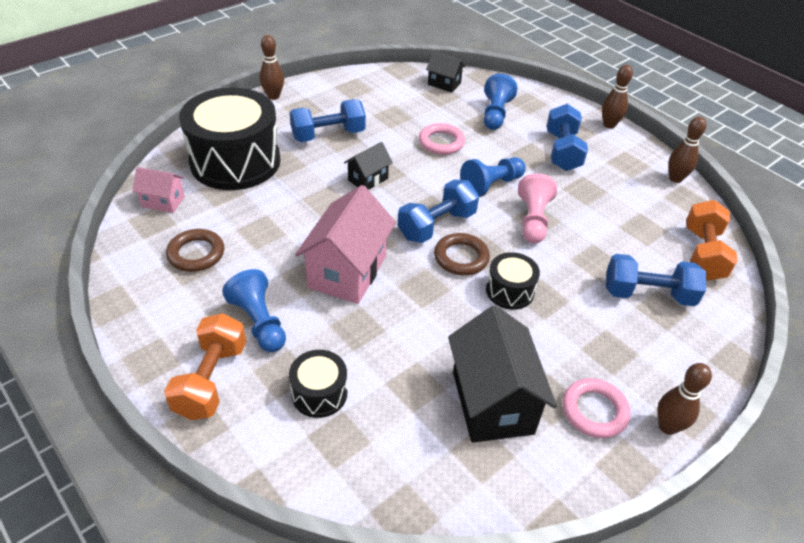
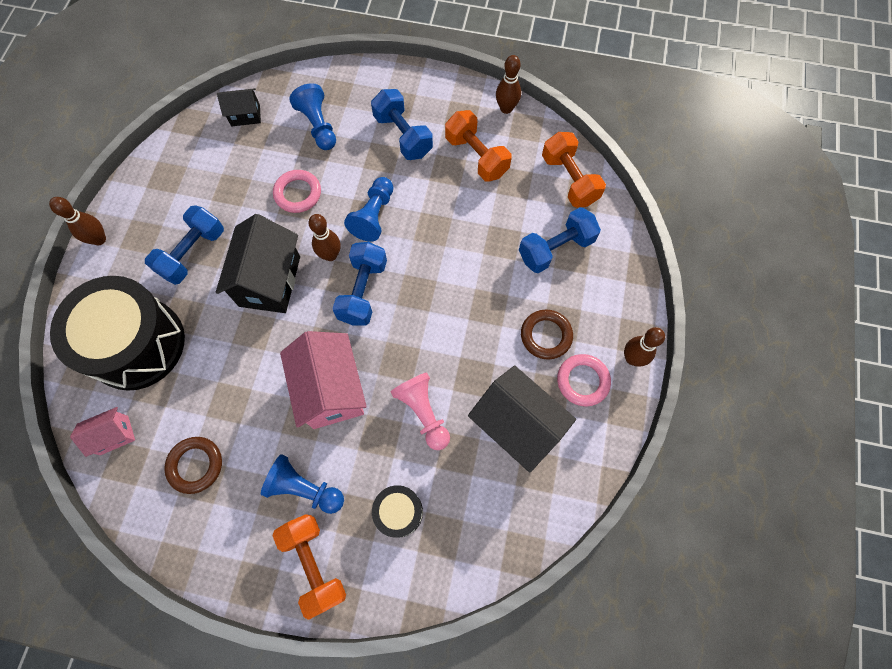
camera: 35 degrees left, 25 degrees up
black house [344,142,393,190] -> black house [216,214,300,313], size x1.92
brown ring [434,233,490,275] -> brown ring moved to [521,310,573,359]
black drum [486,252,540,310] -> none
pink pawn [518,174,557,244] -> pink pawn moved to [391,373,450,450]
brown bowling pin [602,65,633,129] -> brown bowling pin moved to [309,214,341,261]
none -> orange dumbbell [445,110,512,182]

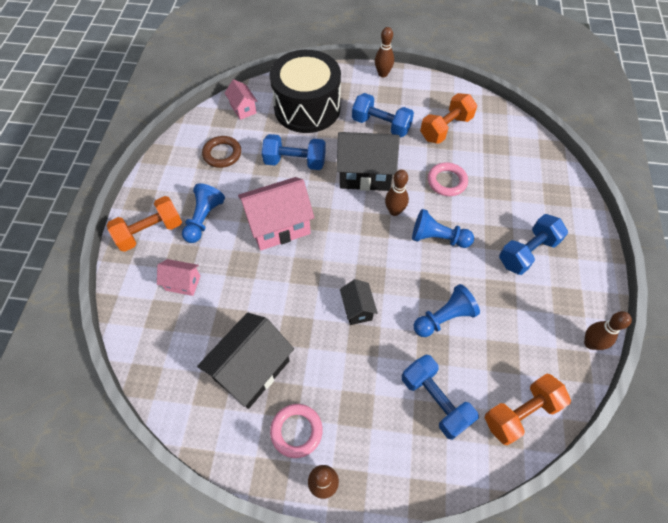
camera: 85 degrees right, 10 degrees down
black house [217,88,261,127] -> black house moved to [340,279,378,325]
blue pawn [289,83,336,150] -> blue pawn moved to [414,284,480,337]
blue dumbbell [332,242,387,326] -> blue dumbbell moved to [262,134,326,170]
black drum [372,485,423,538] -> pink house [157,259,200,296]
pink pawn [391,373,450,450] -> none
orange dumbbell [445,110,512,182] -> orange dumbbell moved to [420,93,477,144]
brown ring [521,310,573,359] -> none

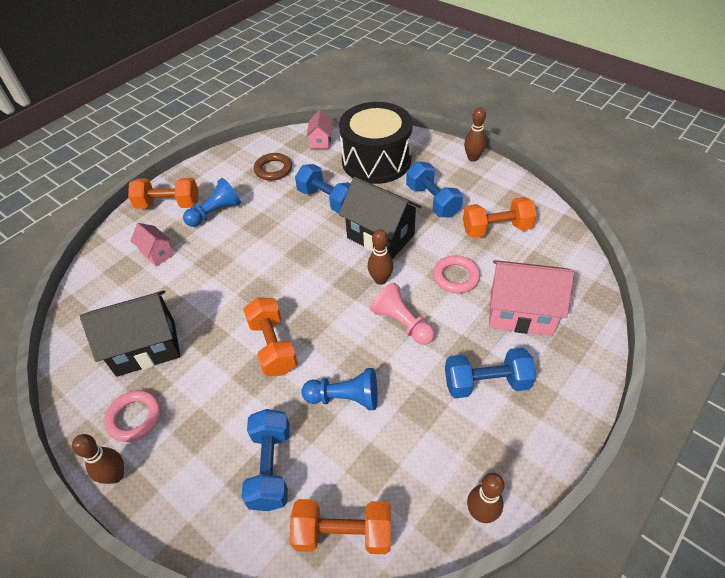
camera: 35 degrees right, 10 degrees down
pink house [238,177,314,251] -> pink house moved to [489,260,574,336]
black house [340,279,378,325] -> orange dumbbell [243,297,297,376]
blue pawn [412,209,474,248] -> pink pawn [370,283,435,345]

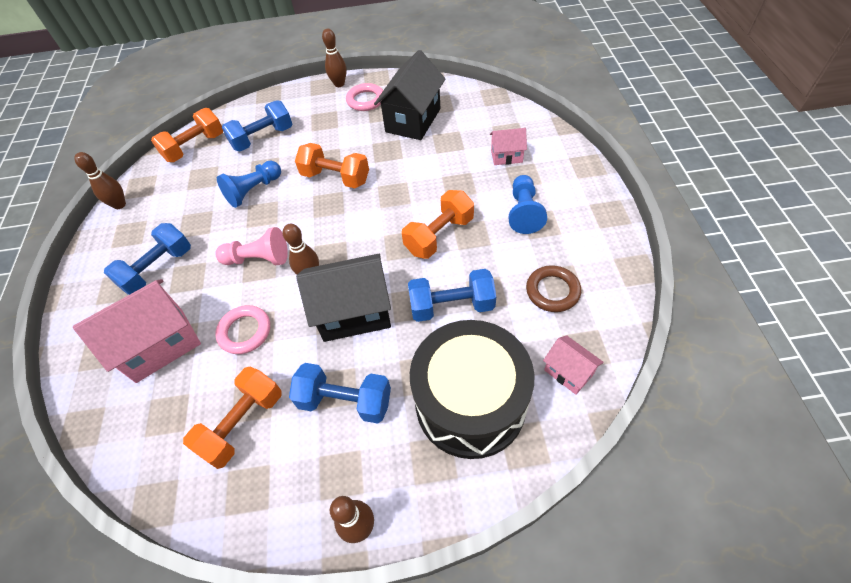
camera: 135 degrees right, 5 degrees up
orange dumbbell [128,178,198,209] -> orange dumbbell moved to [402,190,474,259]
blue dumbbell [241,409,290,511] -> blue dumbbell turned 75 degrees counterclockwise [222,100,292,152]

